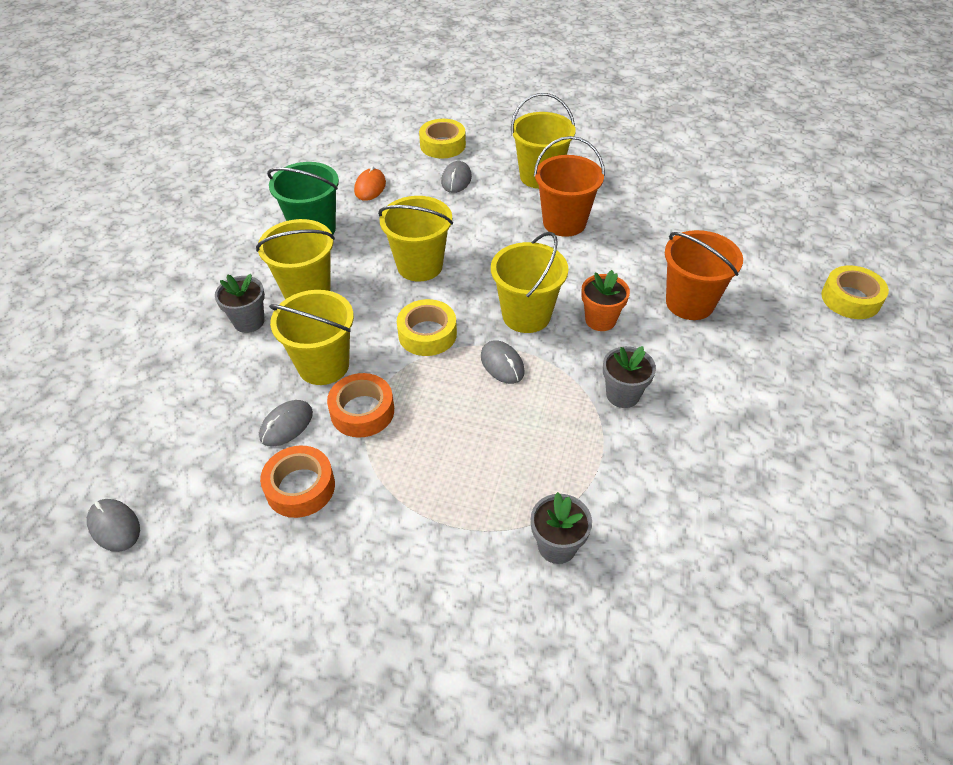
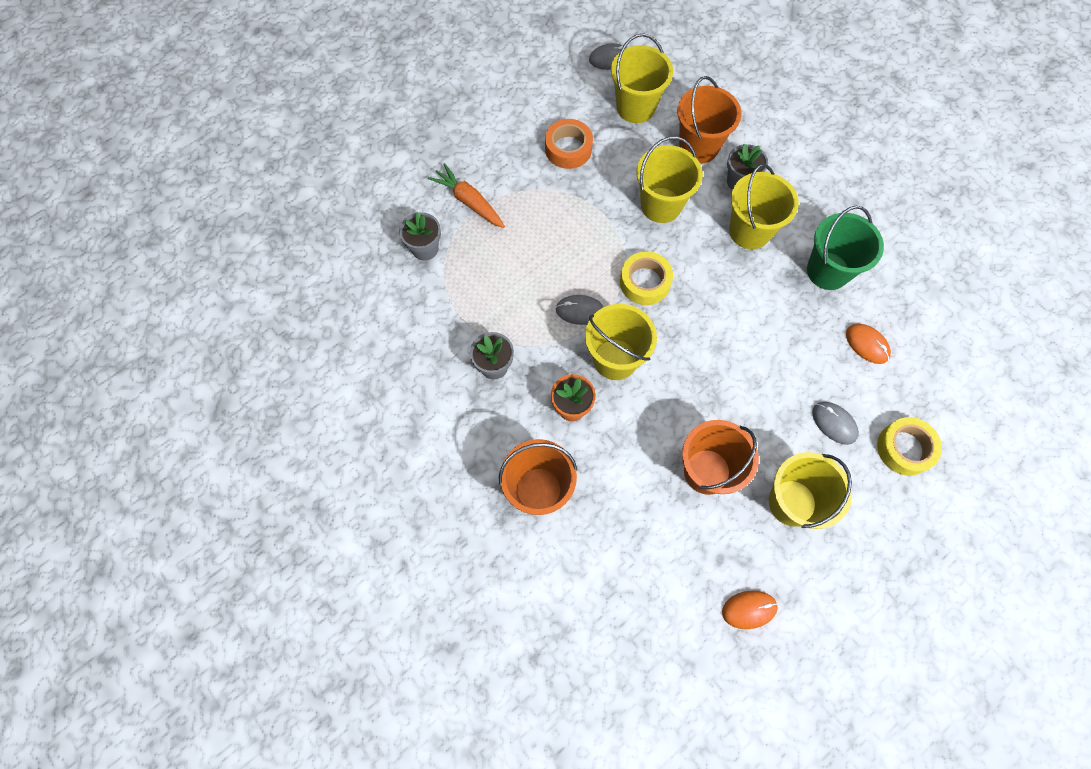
camera: 125 degrees right, 20 degrees up
grey mouse [259,400,313,447] -> none
orange tape [327,373,394,438] -> none
yellow bucket [378,196,453,282] -> yellow bucket moved to [611,34,673,123]
yellow tape [821,265,889,319] -> none
none -> orange carrot [428,163,505,228]
none -> orange bucket [677,76,742,164]
none -> orange mouse [722,591,778,629]

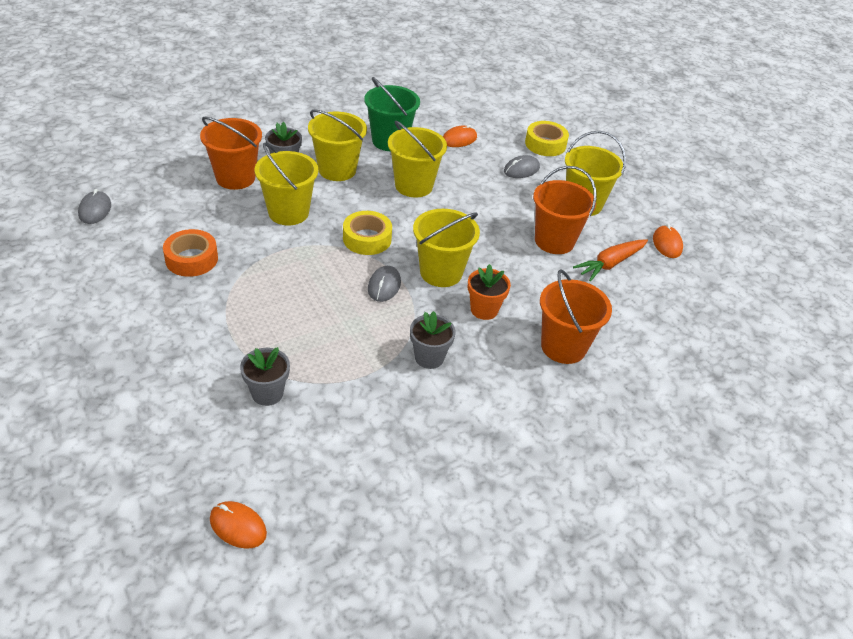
camera: 85 degrees left, 25 degrees down
orange carrot [428,163,505,228] -> orange carrot moved to [573,239,648,281]
yellow bucket [611,34,673,123] -> yellow bucket moved to [388,121,447,198]
none -> orange mouse [210,501,267,549]

